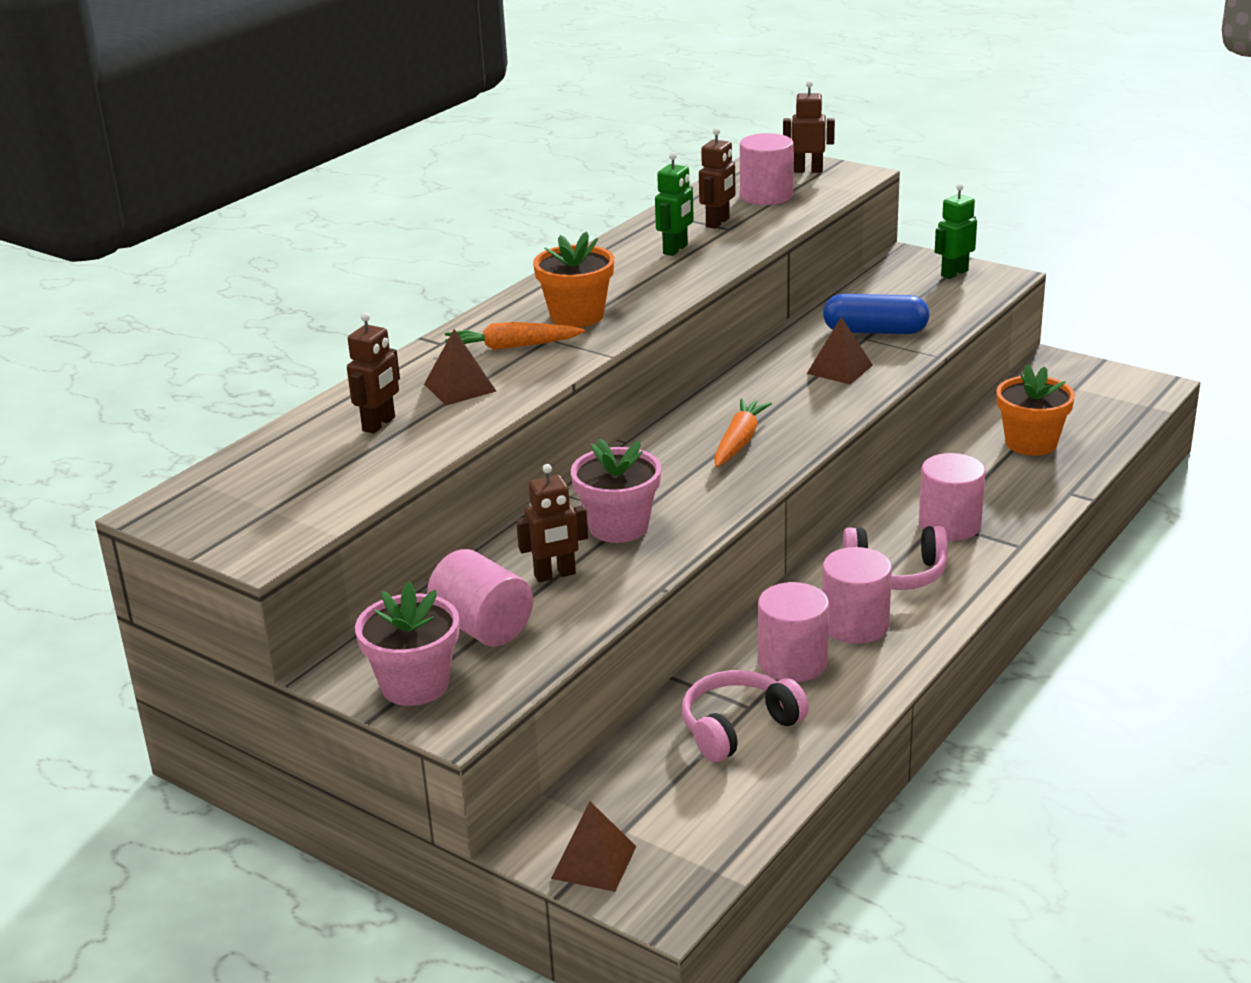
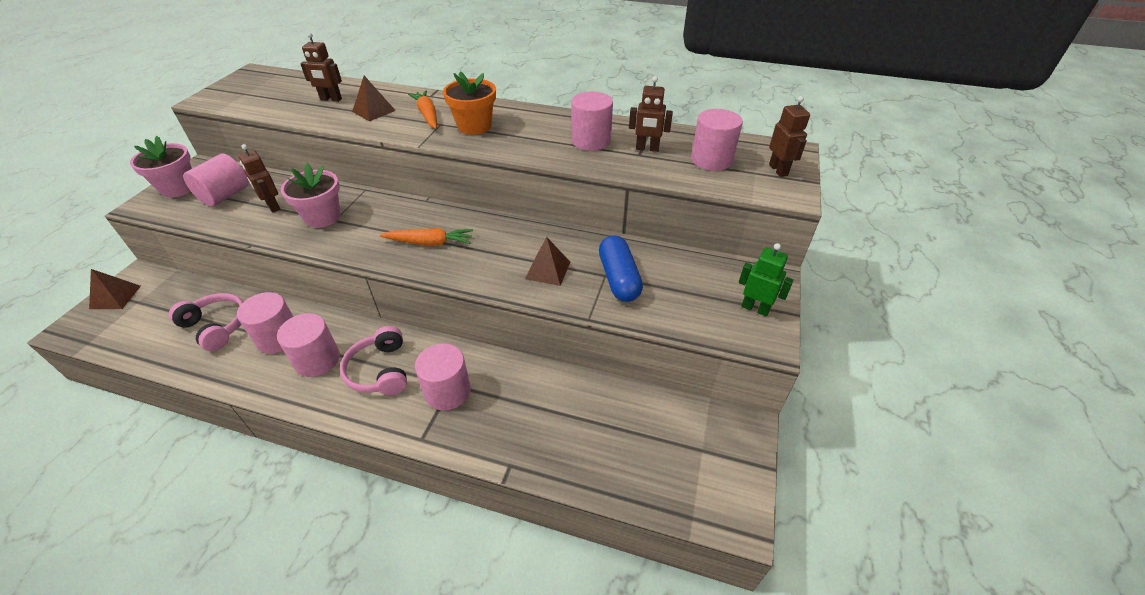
camera: 70 degrees right, 15 degrees up
green robot [655,152,694,256] -> pink cylinder [571,92,613,151]
orange flower pot [996,364,1075,456] -> none

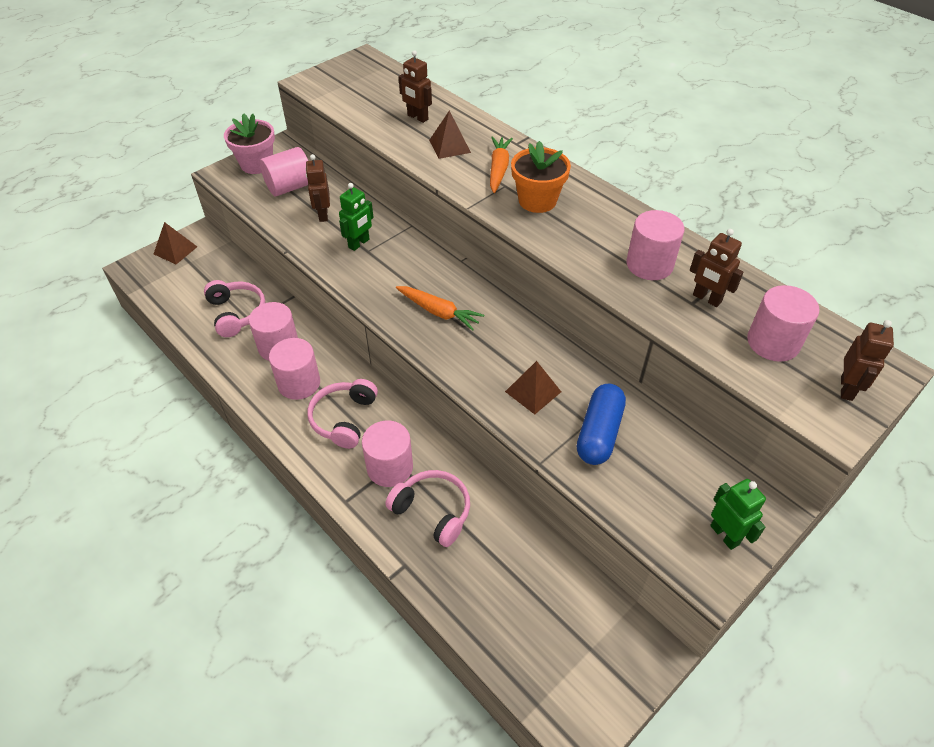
camera: 30 degrees right, 5 degrees up
pink flower pot [281,163,341,228] -> green robot [339,183,374,251]
none -> pink headphones [385,470,470,547]

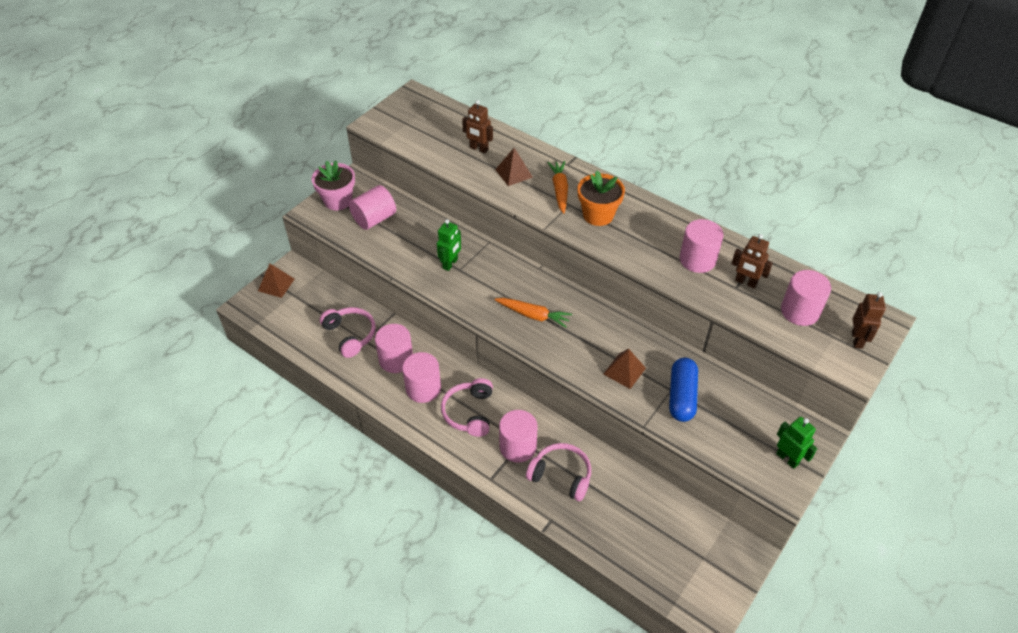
camera: 10 degrees left, 0 degrees up
brown robot [306,154,330,222] -> none

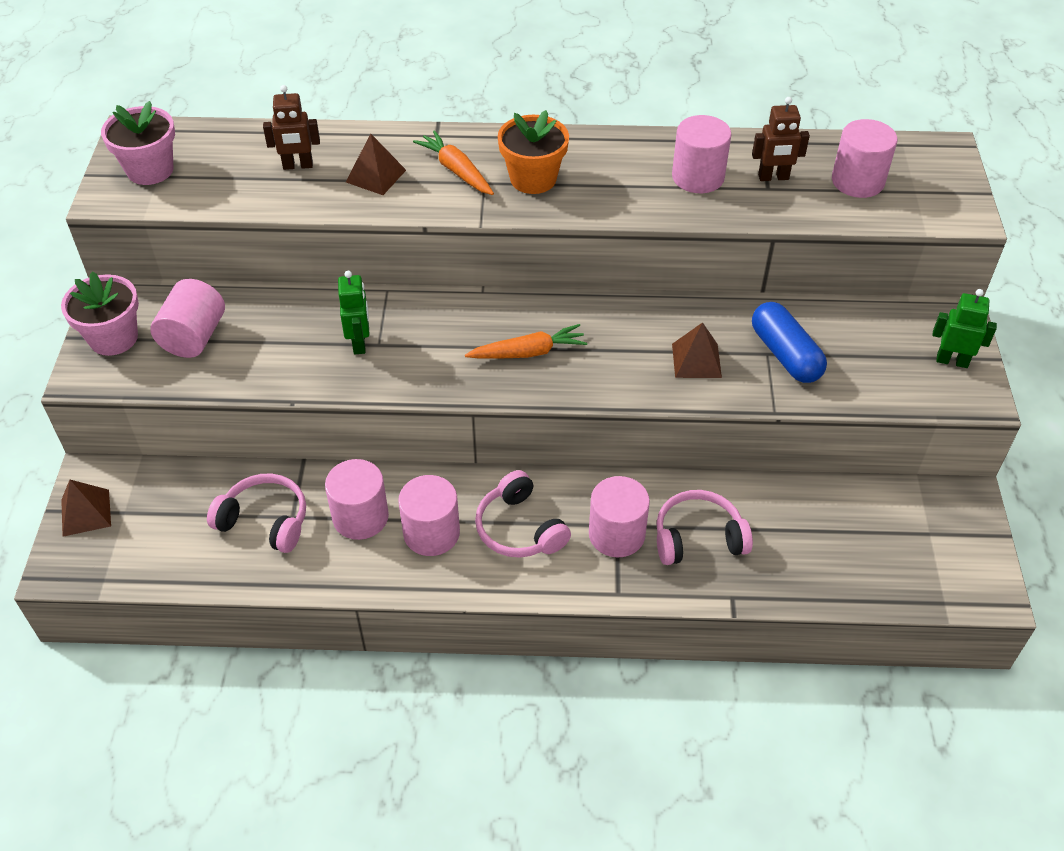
camera: 35 degrees left, 0 degrees up
brown robot [852,292,886,349] -> none
none -> pink flower pot [101,101,175,185]

